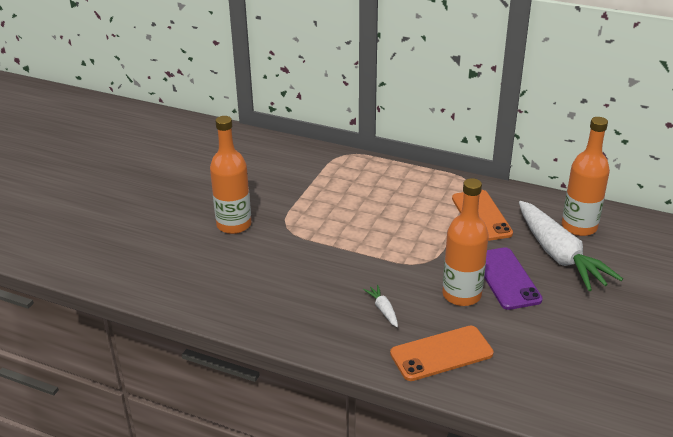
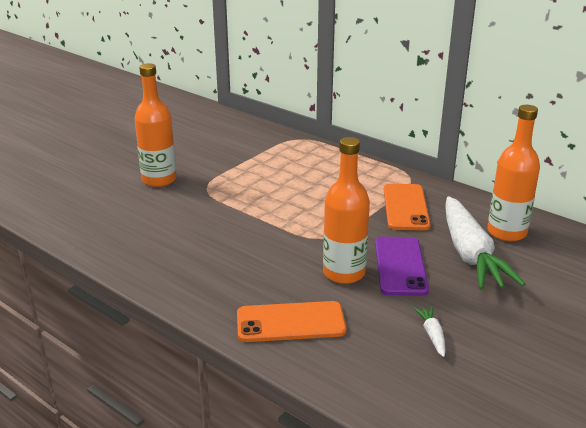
camera: 15 degrees right, 5 degrees down
white carrot [363,285,398,327] -> white carrot moved to [414,306,445,357]

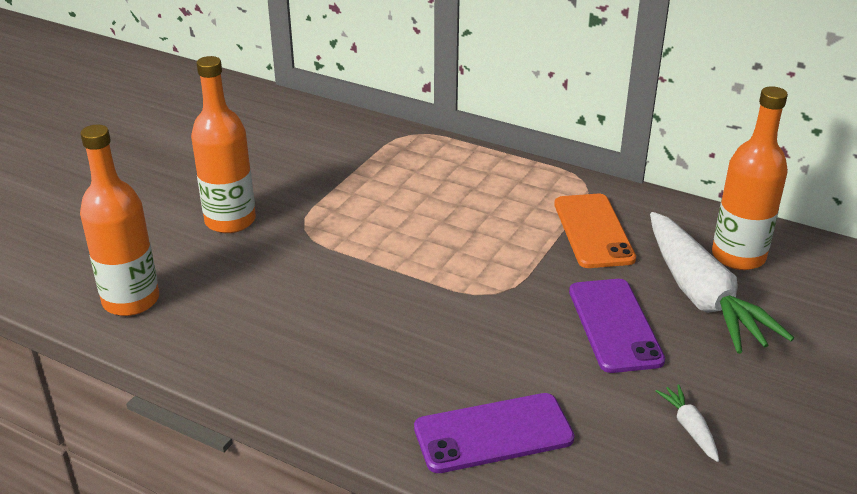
camera: 10 degrees left, 5 degrees up
orange phone [237,301,346,342] -> purple phone [414,393,575,473]
orange bottle [323,137,370,284] -> orange bottle moved to [80,125,159,316]

